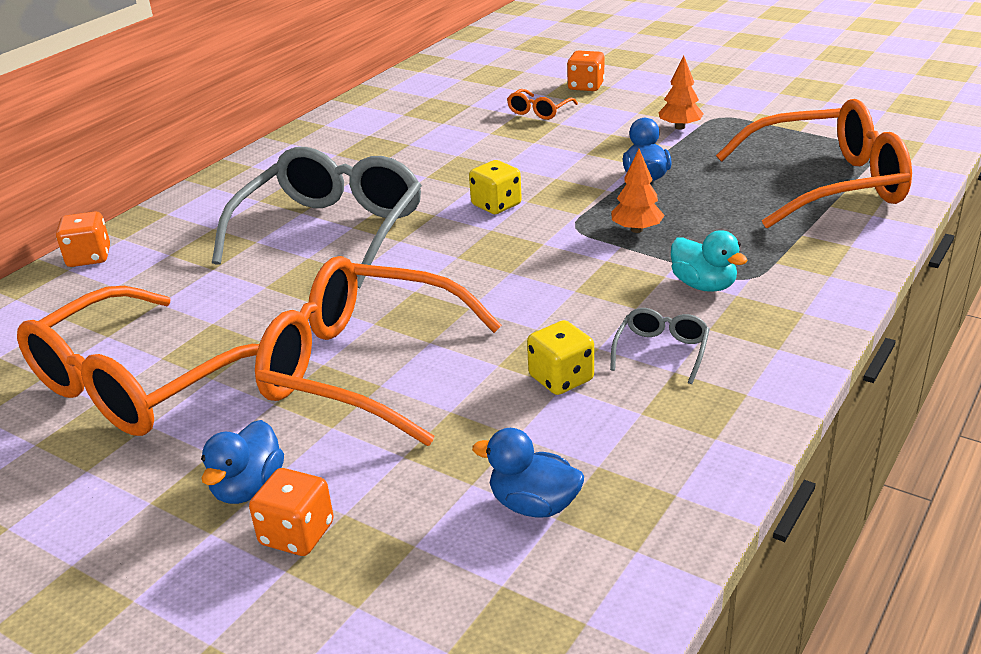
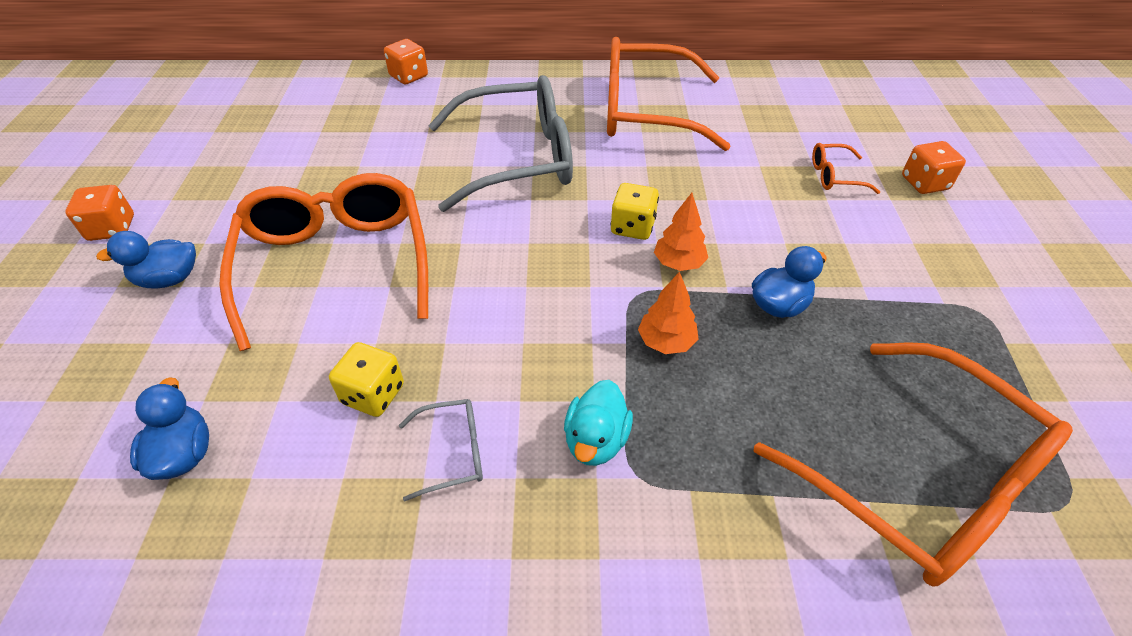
camera: 55 degrees right, 15 degrees up
orange glasses [17,286,259,436] -> orange glasses moved to [607,37,731,151]
orange dice [249,468,334,556] -> orange dice moved to [65,185,134,241]
orange tree [658,55,704,130] -> orange tree moved to [654,193,708,271]

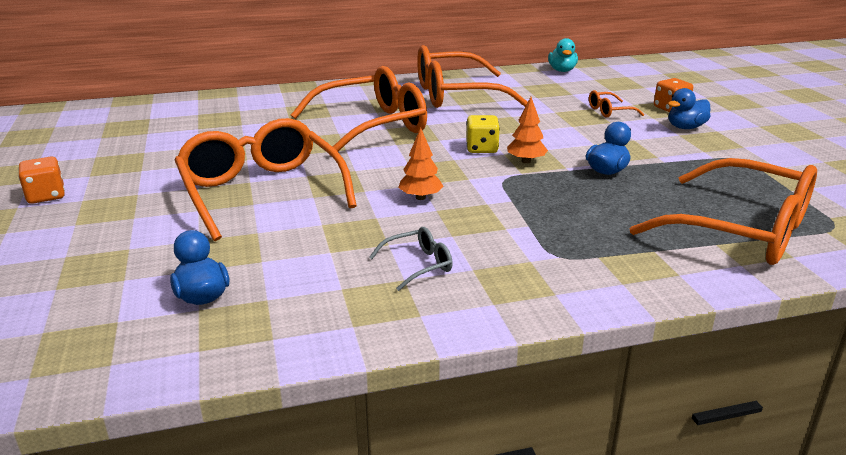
camera: 15 degrees left, 20 degrees down
blue duck [96,231,196,289] -> blue duck moved to [668,88,711,129]
yellow dice [329,342,404,417] -> none
orange dice [384,39,428,84] -> none
grey glasses [428,75,573,212] -> orange glasses [291,66,427,157]
turquoise duck [564,380,633,466] -> turquoise duck moved to [548,38,578,72]
orange tree [638,271,699,354] -> orange tree moved to [398,127,444,200]

